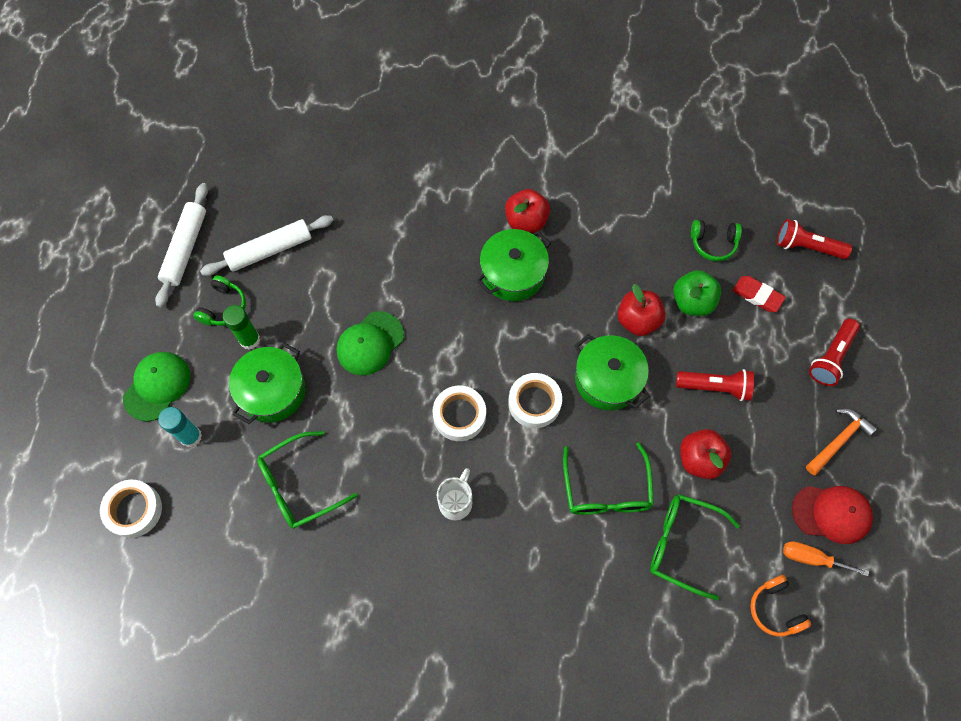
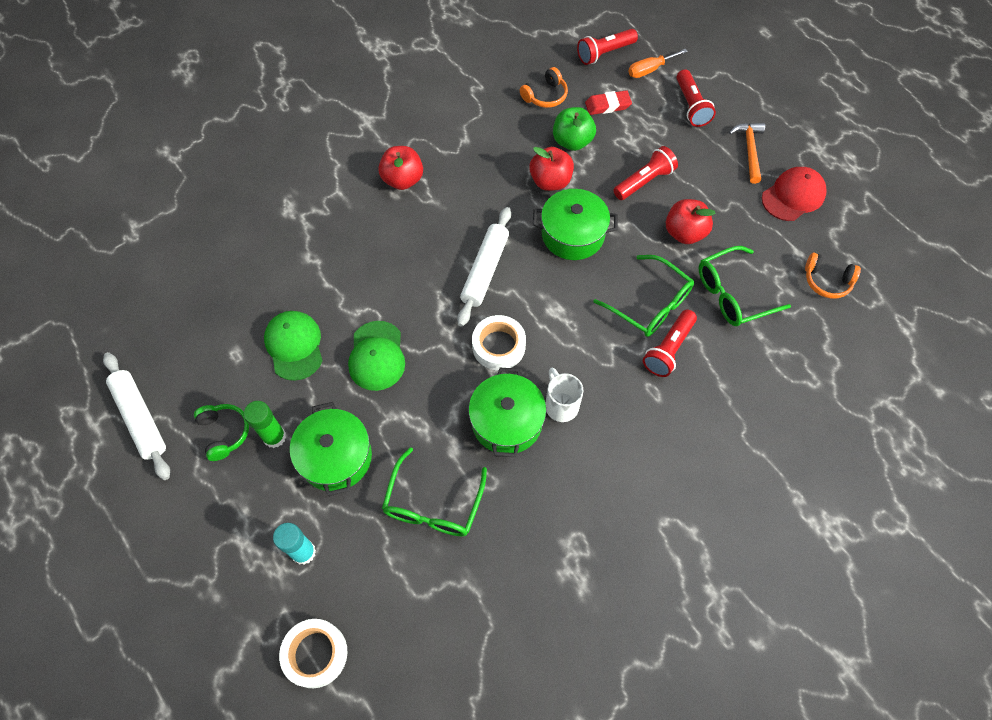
camera: 45 degrees left, 5 degrees down
green cap [123,352,190,422] -> green cap moved to [264,311,323,381]
white rolling pin [200,215,334,276] -> white rolling pin moved to [457,207,511,327]
green pot [477,229,551,301] -> green pot moved to [468,368,546,457]
white tape [508,373,562,428] -> none
green headphones [691,220,742,261] -> orange headphones [520,67,568,108]
orange screwdriver [783,541,869,576] -> orange screwdriver moved to [628,49,688,78]
none -> red flashlight [643,310,697,377]

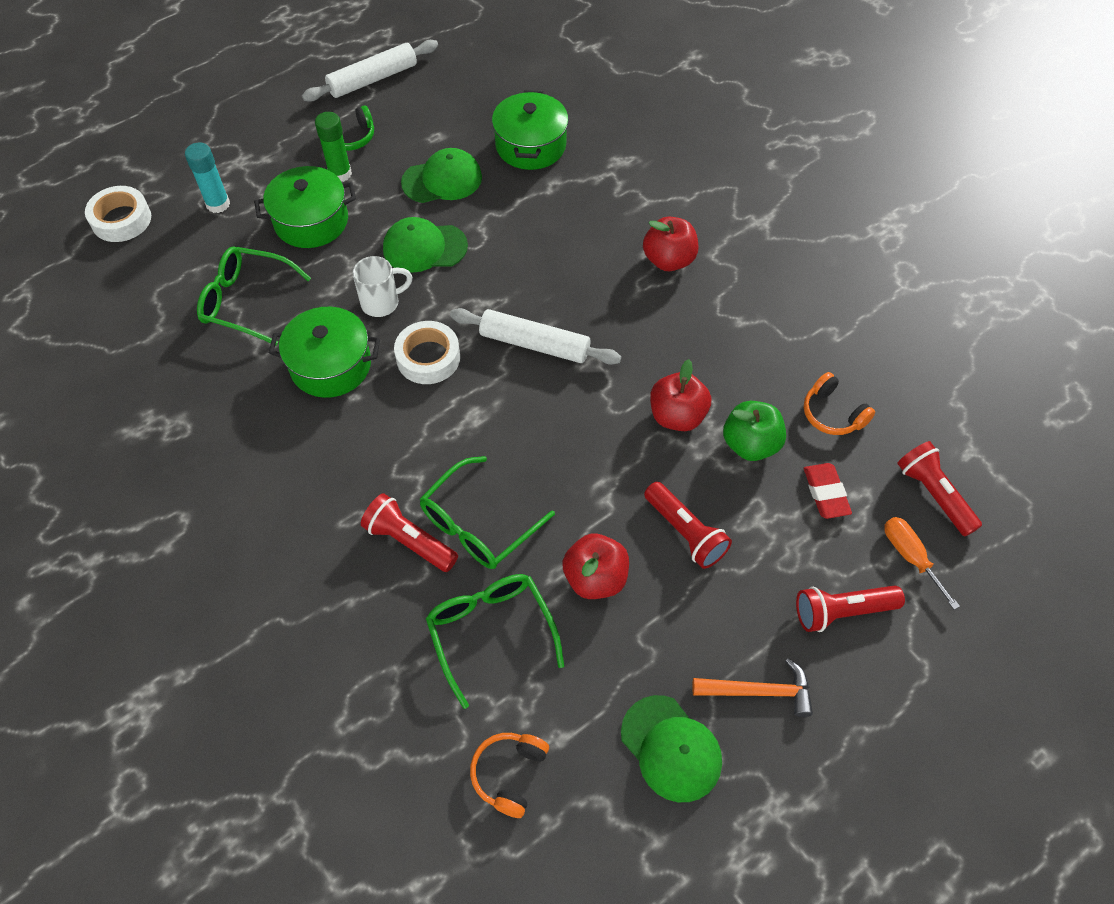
camera: 90 degrees right, 5 degrees down
green pot [533,189,618,260] -> green pot moved to [492,90,569,170]
white mug [546,368,583,422] -> white mug moved to [353,256,413,317]
red cap [762,167,827,221] -> green cap [621,695,722,802]

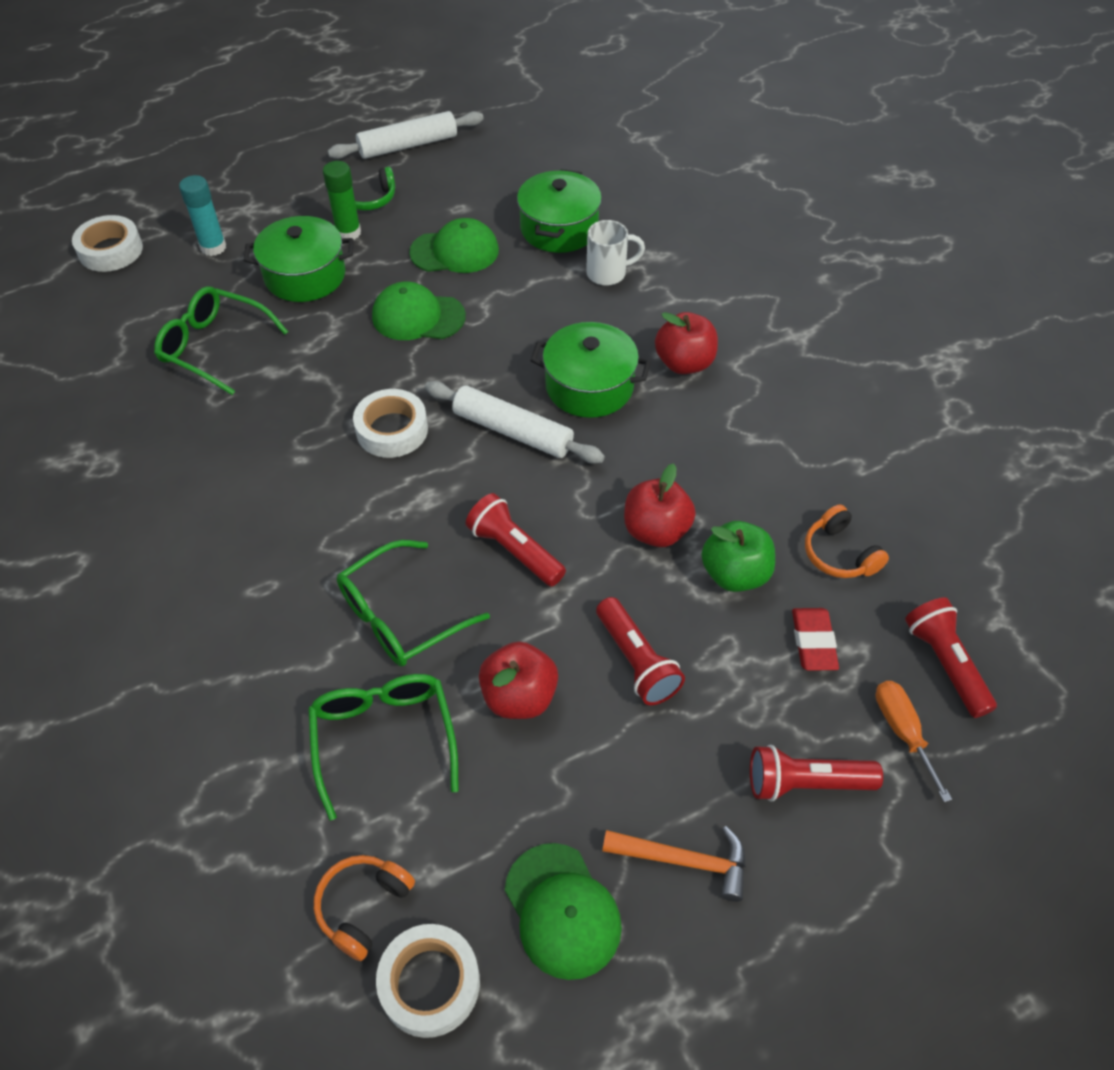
camera: 10 degrees right, 5 degrees down
green pot [269,307,380,398] -> green pot moved to [530,322,651,418]
white mug [353,256,413,317] -> white mug moved to [586,220,645,286]
red flashlight [361,493,458,572] -> red flashlight moved to [466,493,566,587]
none -> white tape [376,924,480,1038]

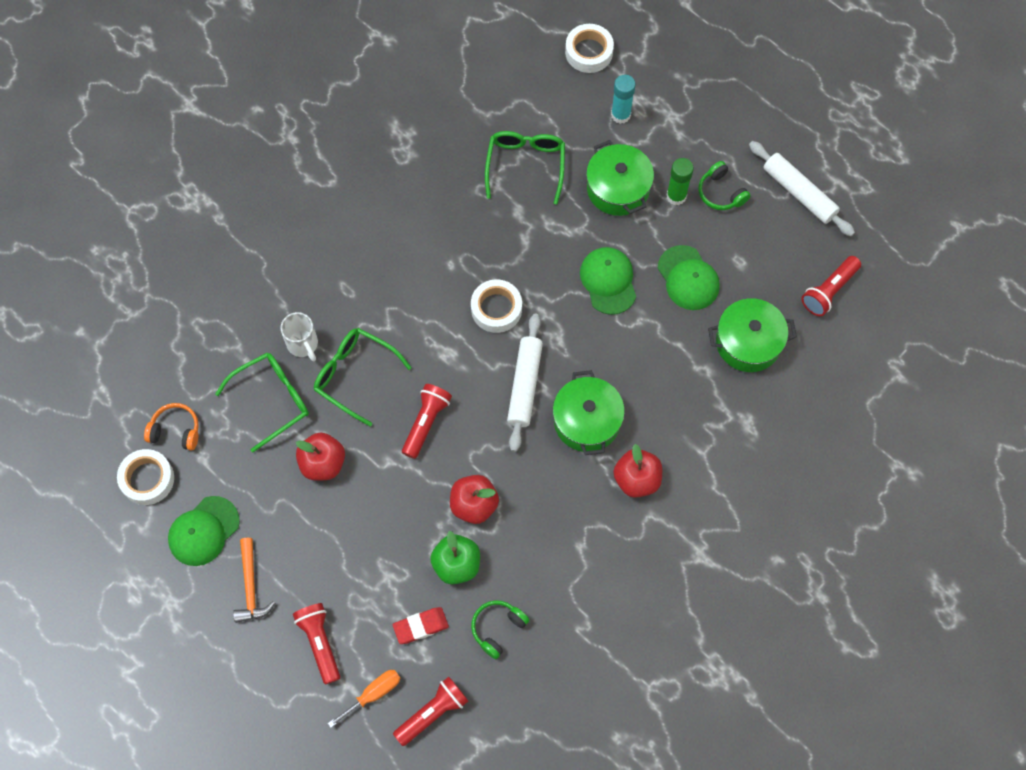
camera: 70 degrees right, 15 degrees up
white mug [586,220,645,286] -> white mug moved to [280,312,318,361]
red flashlight [596,597,685,705] -> red flashlight moved to [802,256,861,316]
orange headphones [805,504,889,578] -> green headphones [471,600,530,659]

